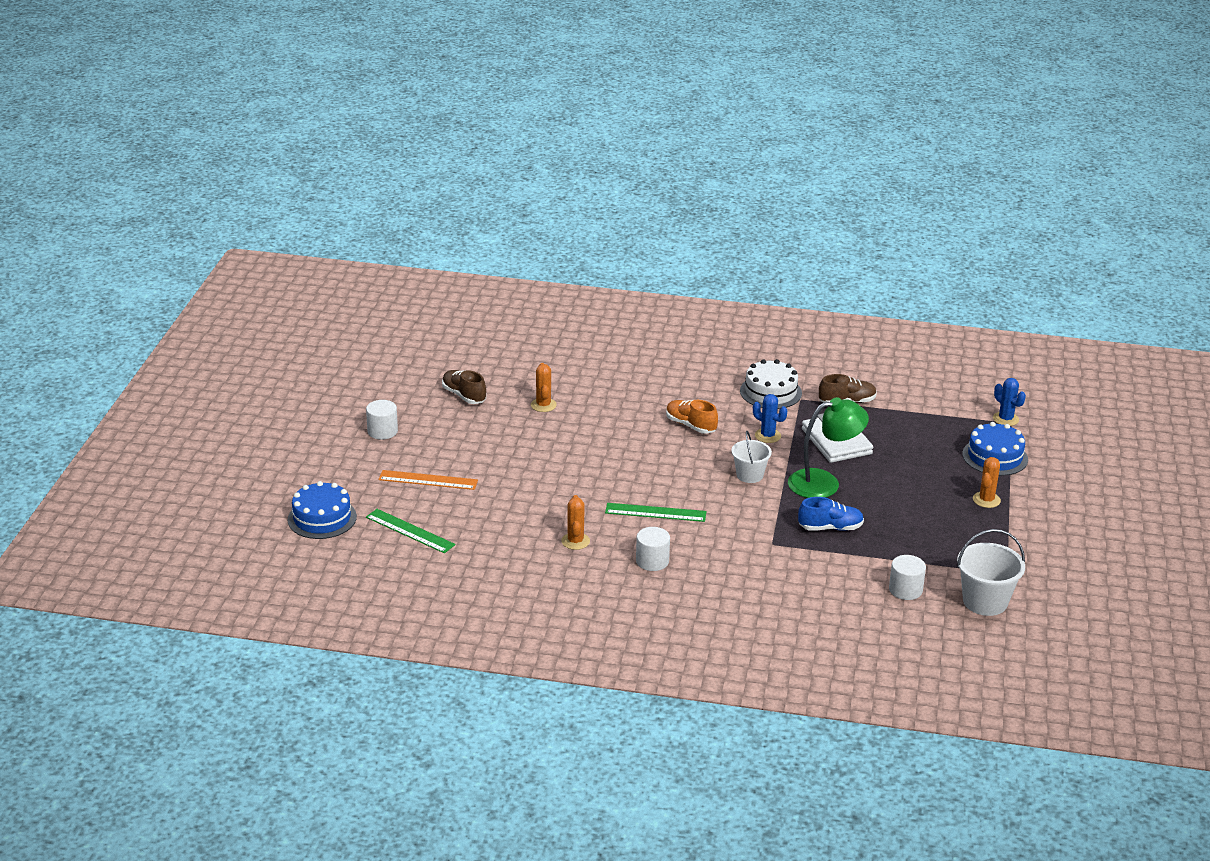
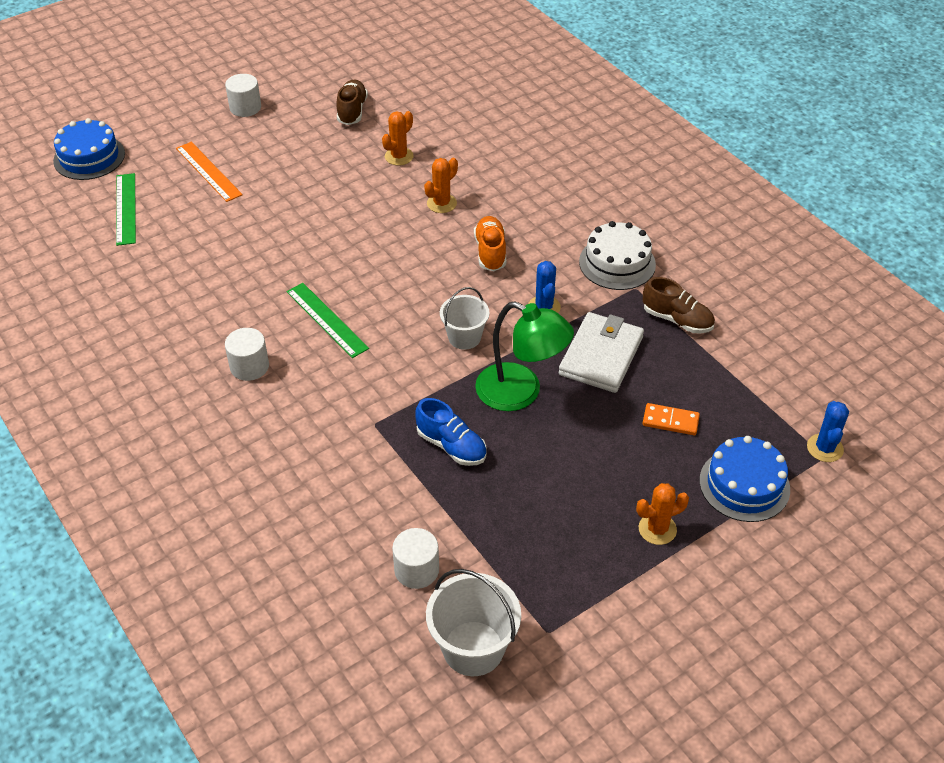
camera: 45 degrees right, 15 degrees up
orange cactus [561,495,590,550] -> orange cactus moved to [424,158,458,213]
none -> orange domino [643,403,700,435]

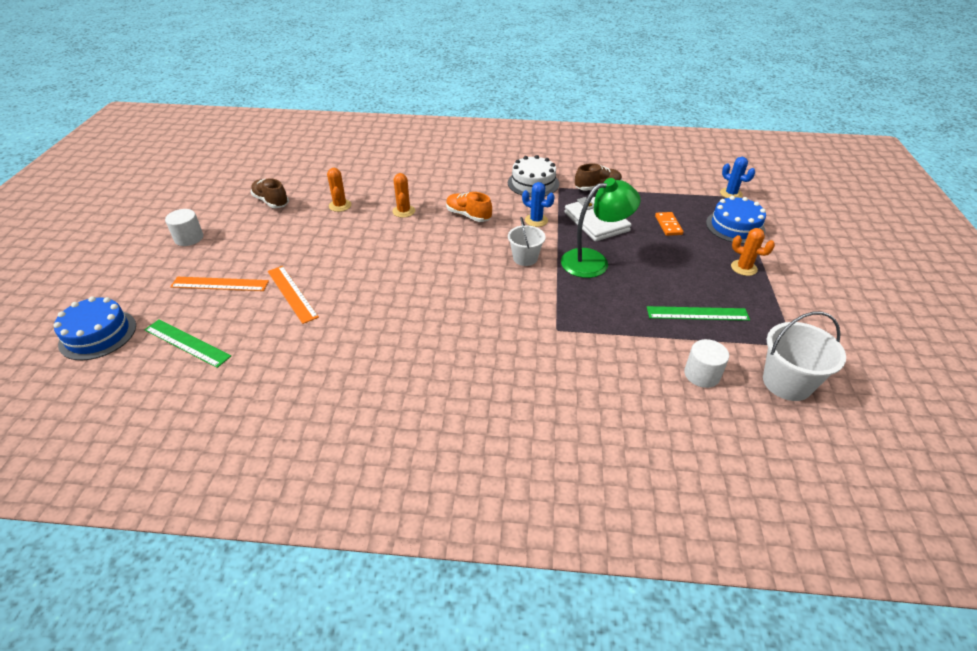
camera: 50 degrees left, 5 degrees down
white cylinder [225,328,269,381] -> none
green ruler [287,283,369,358] -> green ruler moved to [647,306,750,321]
blue shoe [415,398,486,466] -> none
orange cactus [636,483,689,545] -> orange cactus turned 75 degrees counterclockwise [731,228,775,276]
orange domino [643,403,700,435] -> orange domino turned 60 degrees counterclockwise [655,212,684,236]
none -> orange ruler [268,266,319,324]

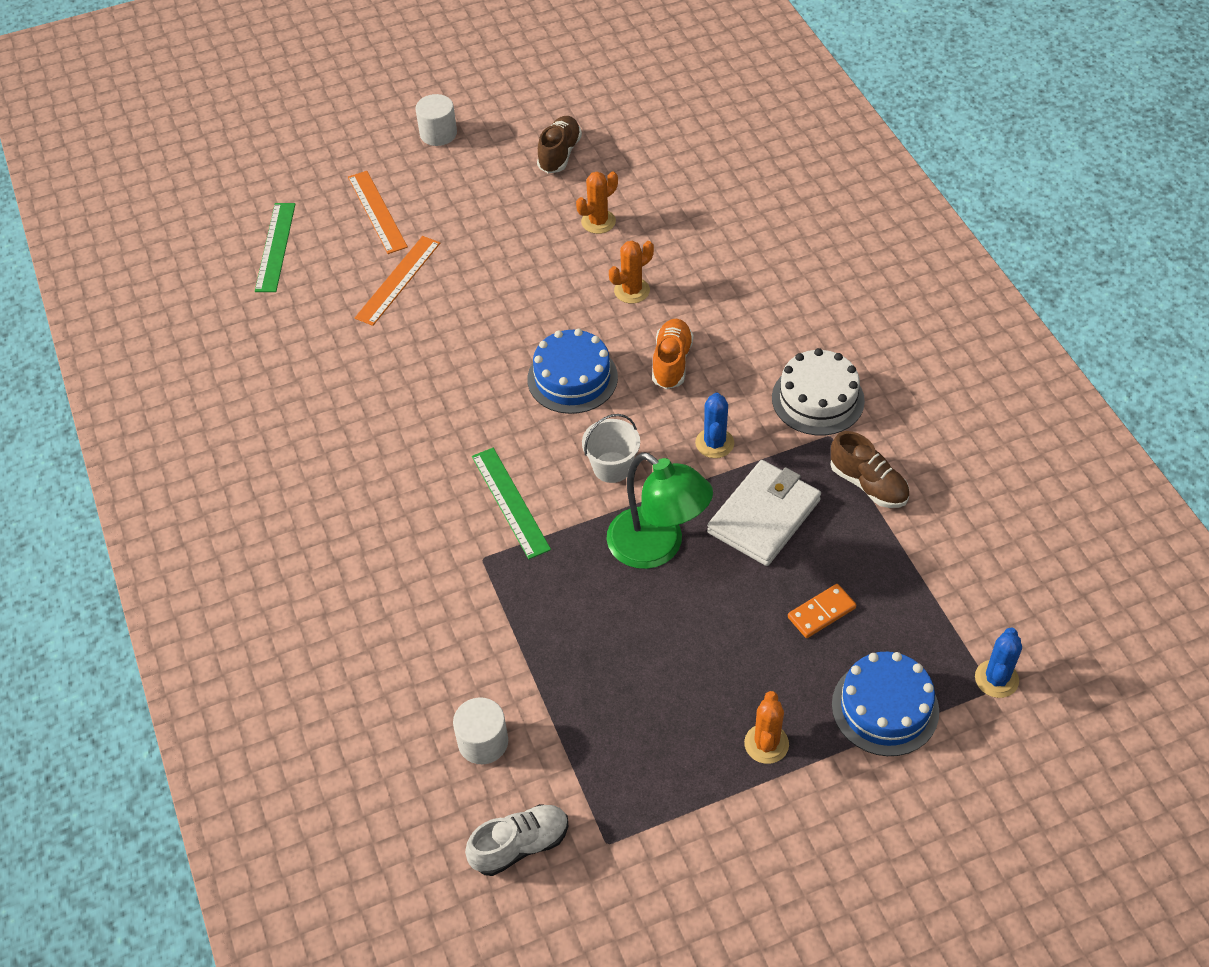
camera: 65 degrees right, 10 degrees up
blue cake [54,296,136,360] -> blue cake moved to [527,329,618,414]
green ruler [647,306,750,321] -> green ruler moved to [472,448,551,559]
white bucket [763,311,846,401] -> white shoe [465,804,569,876]

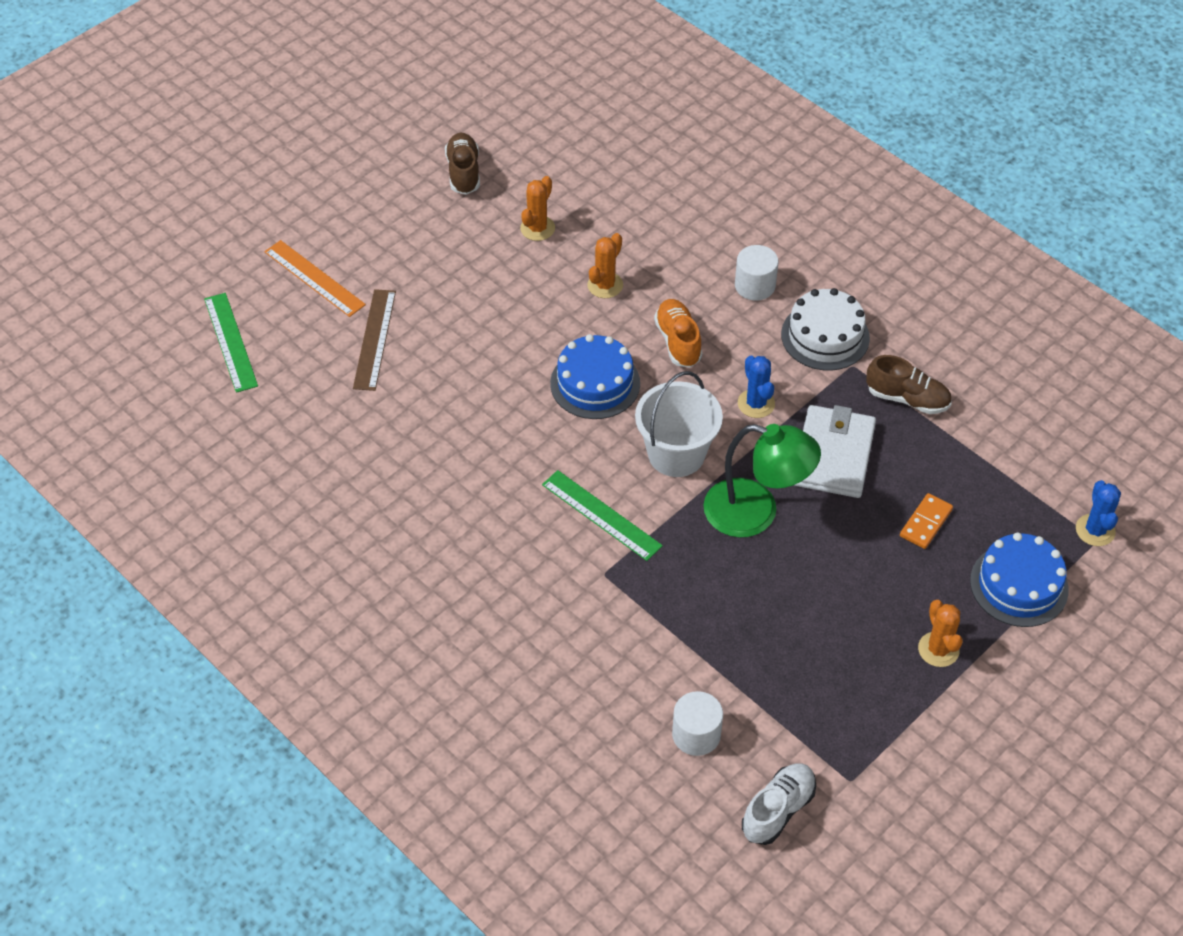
camera: 25 degrees left, 0 degrees up
orange ruler [355,236,440,326] -> brown ruler [353,289,396,391]
white cylinder [415,94,457,146] -> white cylinder moved to [735,245,779,301]
white bucket [582,414,640,483] -> white bucket [635,371,723,477], size x1.52

